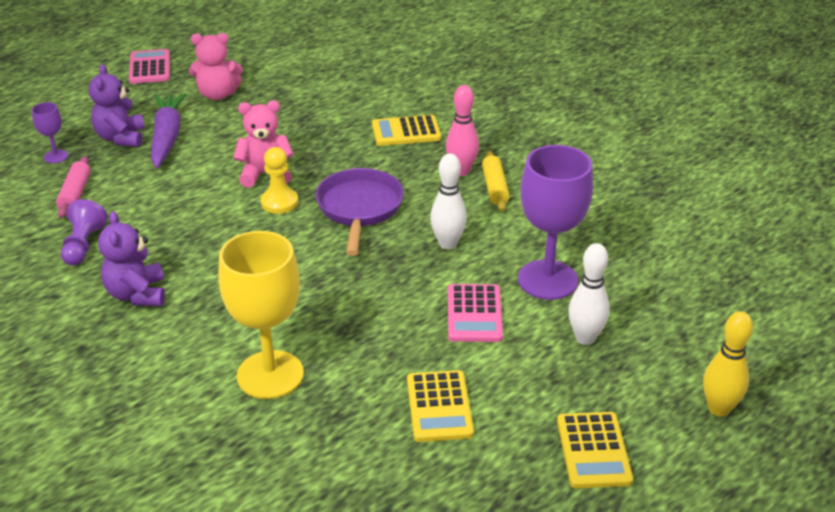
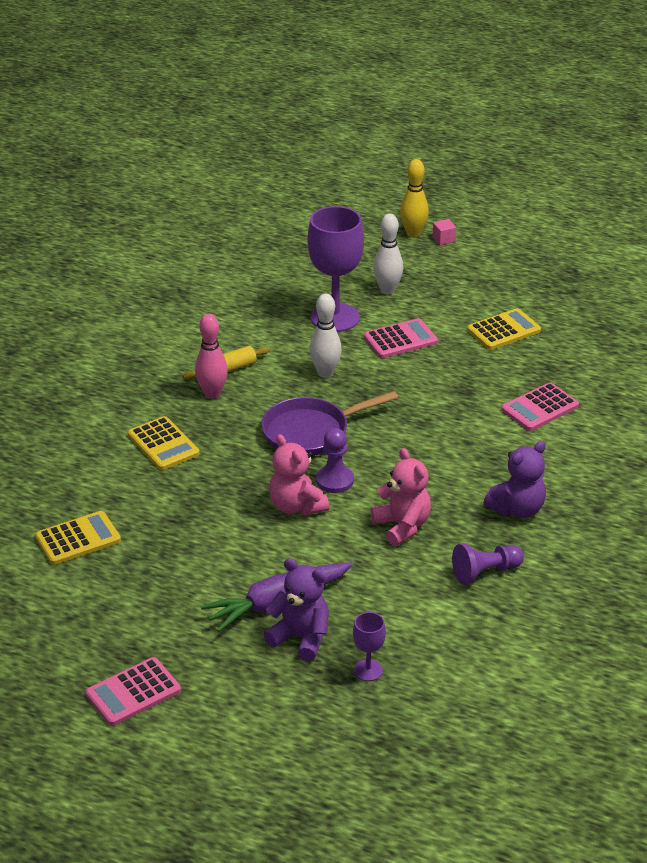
camera: 115 degrees left, 0 degrees up
pink rolling pin [56,156,91,218] -> none
purple teddy bear [89,64,145,147] -> purple teddy bear turned 120 degrees counterclockwise [264,558,329,661]
pink teddy bear [189,33,243,100] -> pink teddy bear moved to [371,448,431,546]
yellow goblet [219,231,304,399] -> pink calculator [501,382,579,431]
yellow pawn [260,147,298,214] -> purple pawn [316,428,354,493]
yellow calculator [557,412,633,488] -> yellow calculator moved to [35,511,121,565]
none -> pink cube [432,219,456,245]

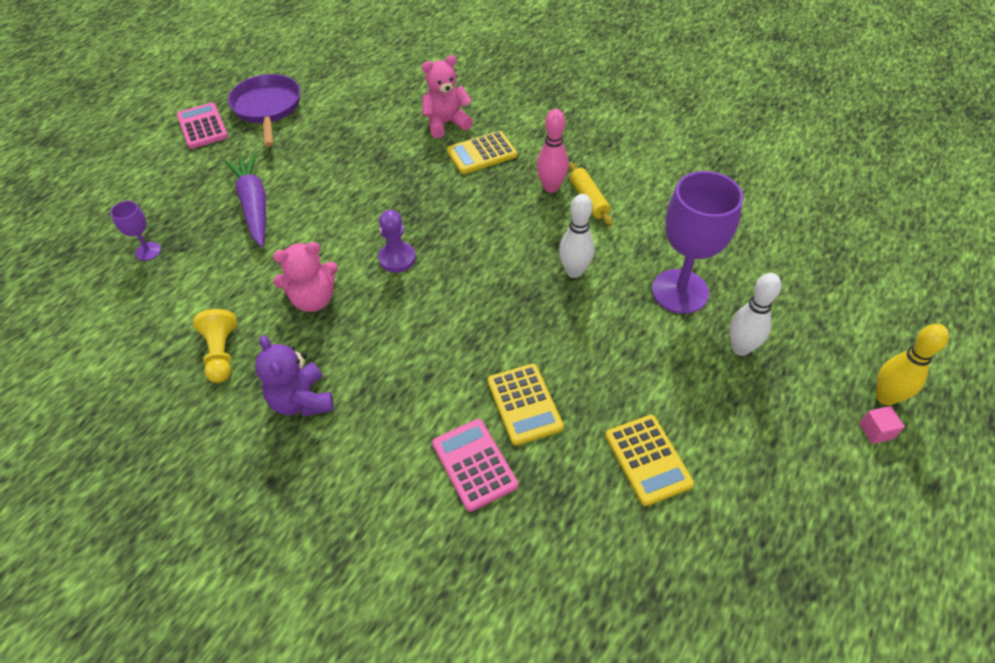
camera: 100 degrees right, 15 degrees up
yellow calculator [35,511,121,565] -> yellow calculator moved to [488,364,564,446]
purple pan [261,391,398,456] -> purple pan moved to [228,74,300,147]
purple teddy bear [264,558,329,661] -> none
pink teddy bear [269,434,329,516] -> pink teddy bear moved to [422,55,473,138]
pink calculator [364,318,438,358] -> none
purple pawn [452,543,524,585] -> yellow pawn [193,309,237,383]

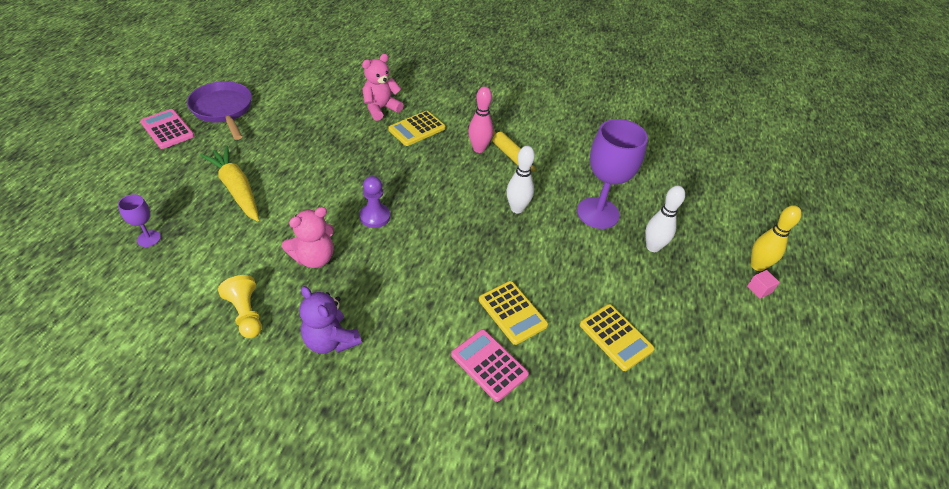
camera: 20 degrees left, 5 degrees down
purple carrot [224,153,266,247] -> yellow carrot [200,146,259,221]

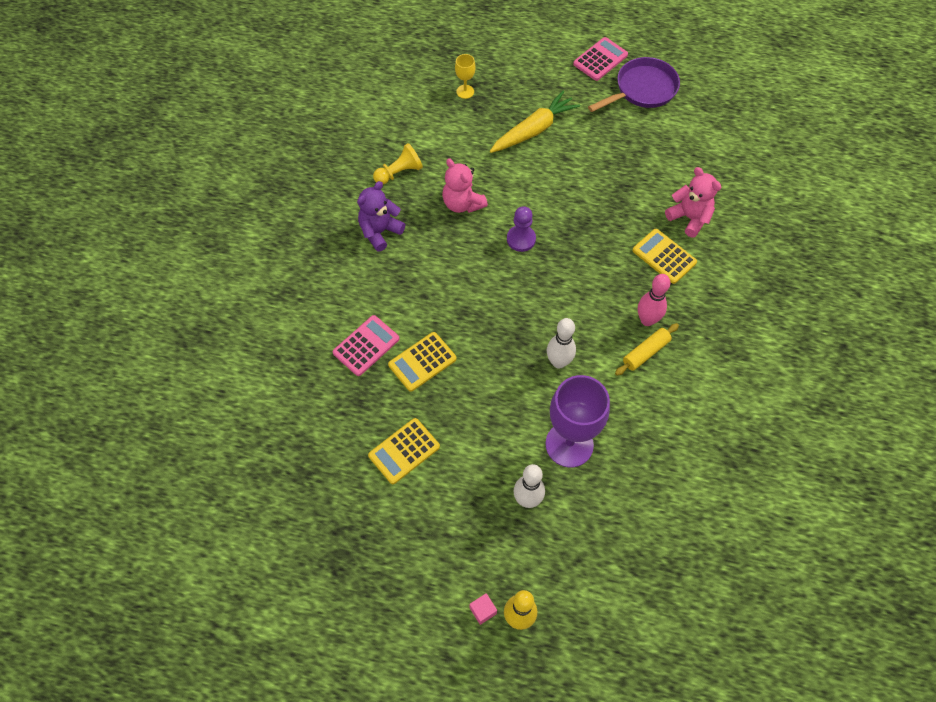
camera: 90 degrees right, 15 degrees up
purple goblet [118,194,161,247] -> yellow goblet [455,54,476,99]

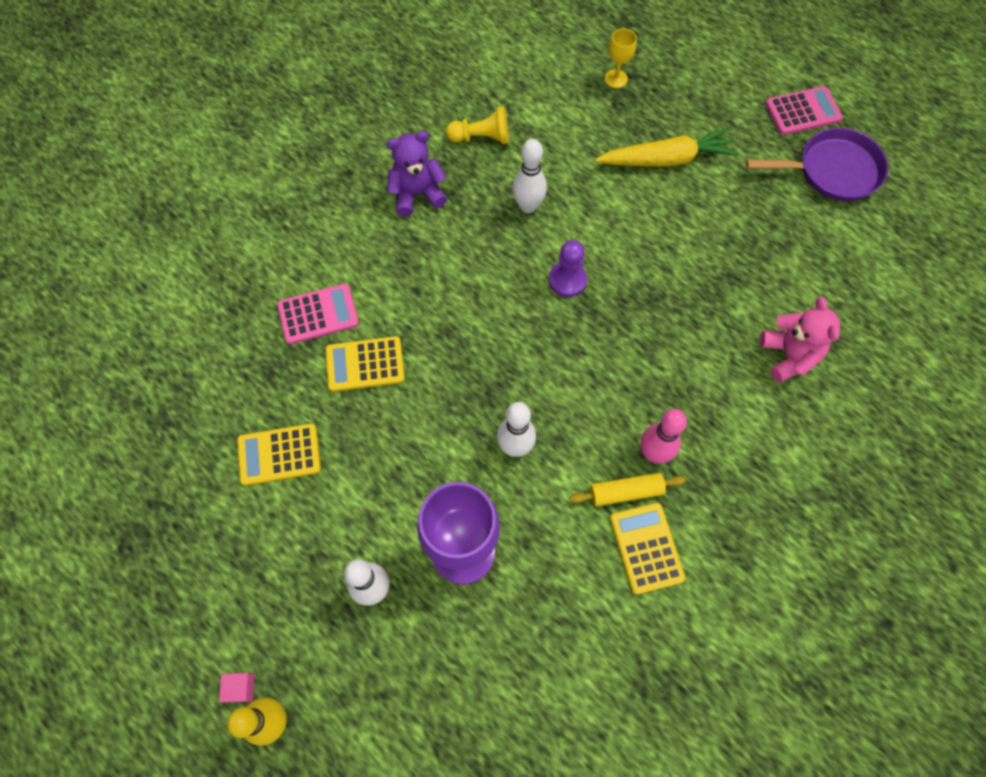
camera: 30 degrees right, 5 degrees up
pink teddy bear [442,158,488,213] -> white bowling pin [512,139,547,213]
yellow calculator [633,229,697,284] -> yellow calculator moved to [610,503,685,595]

